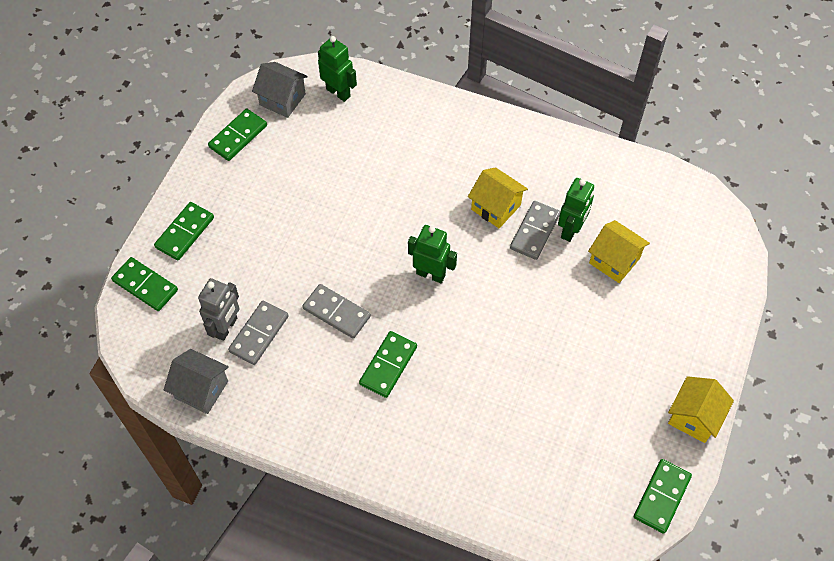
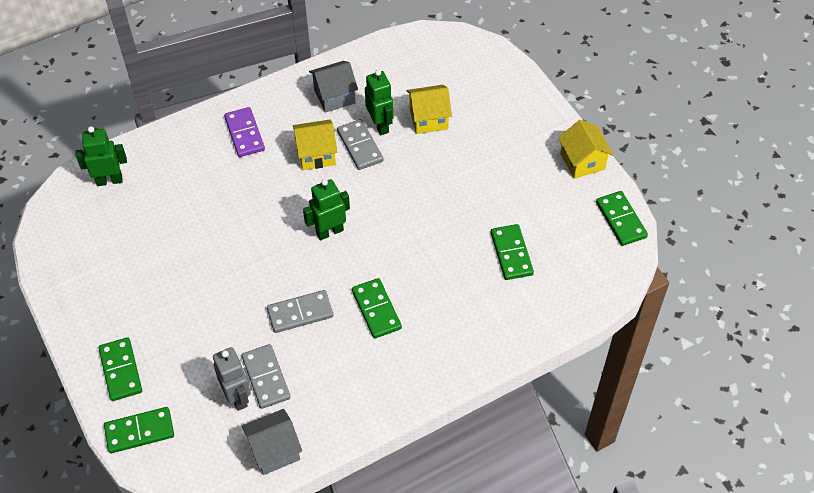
camera: 50 degrees left, 5 degrees down
green domino [208,109,267,161] -> green domino moved to [491,224,534,280]
grey house [252,62,308,118] -> grey house moved to [309,61,358,113]
none -> purple domino [224,107,265,157]

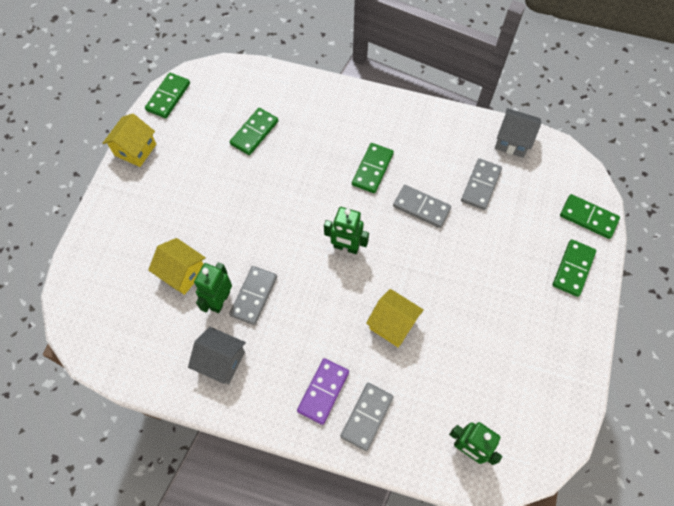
camera: 135 degrees left, 10 degrees up
grey robot [213,347,251,411] -> none
yellow house [293,119,337,170] -> yellow house moved to [366,289,424,347]
none -> grey domino [340,383,394,451]

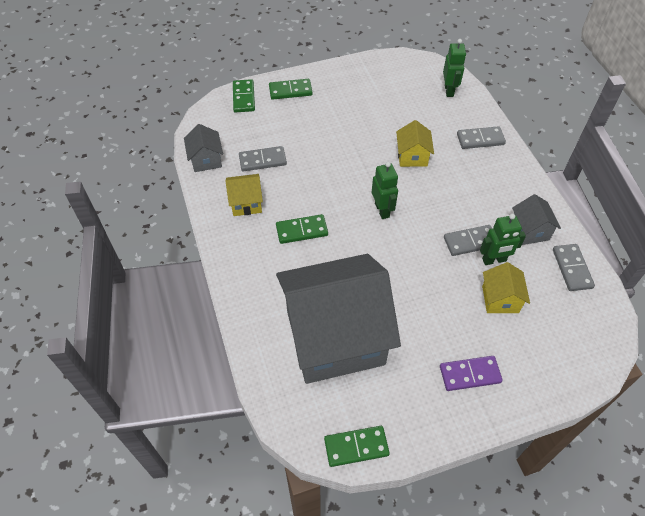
camera: 125 degrees left, 10 degrees down
yellow house [103,114,156,167] -> yellow house moved to [226,174,263,216]
green domino [230,108,278,155] -> grey house [276,254,401,384]
purple domino [297,358,349,425] -> purple domino moved to [440,356,503,391]
grey domino [393,185,451,228] -> grey domino moved to [553,244,595,291]

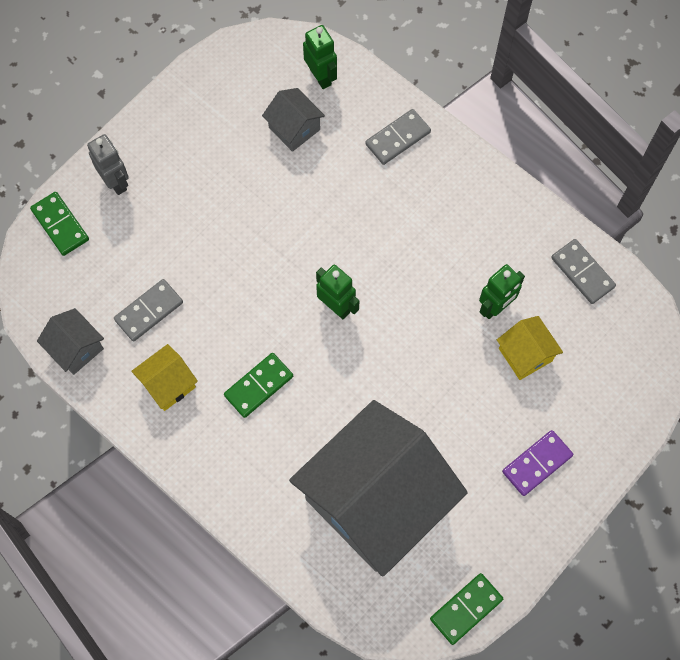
camera: 30 degrees left, 15 degrees up
green domino [269,79,313,100] -> grey robot [87,134,129,195]
yellow house [396,120,434,167] -> none
grey domino [444,225,492,256] -> none
grey house [512,194,561,245] -> grey house moved to [262,88,325,152]

